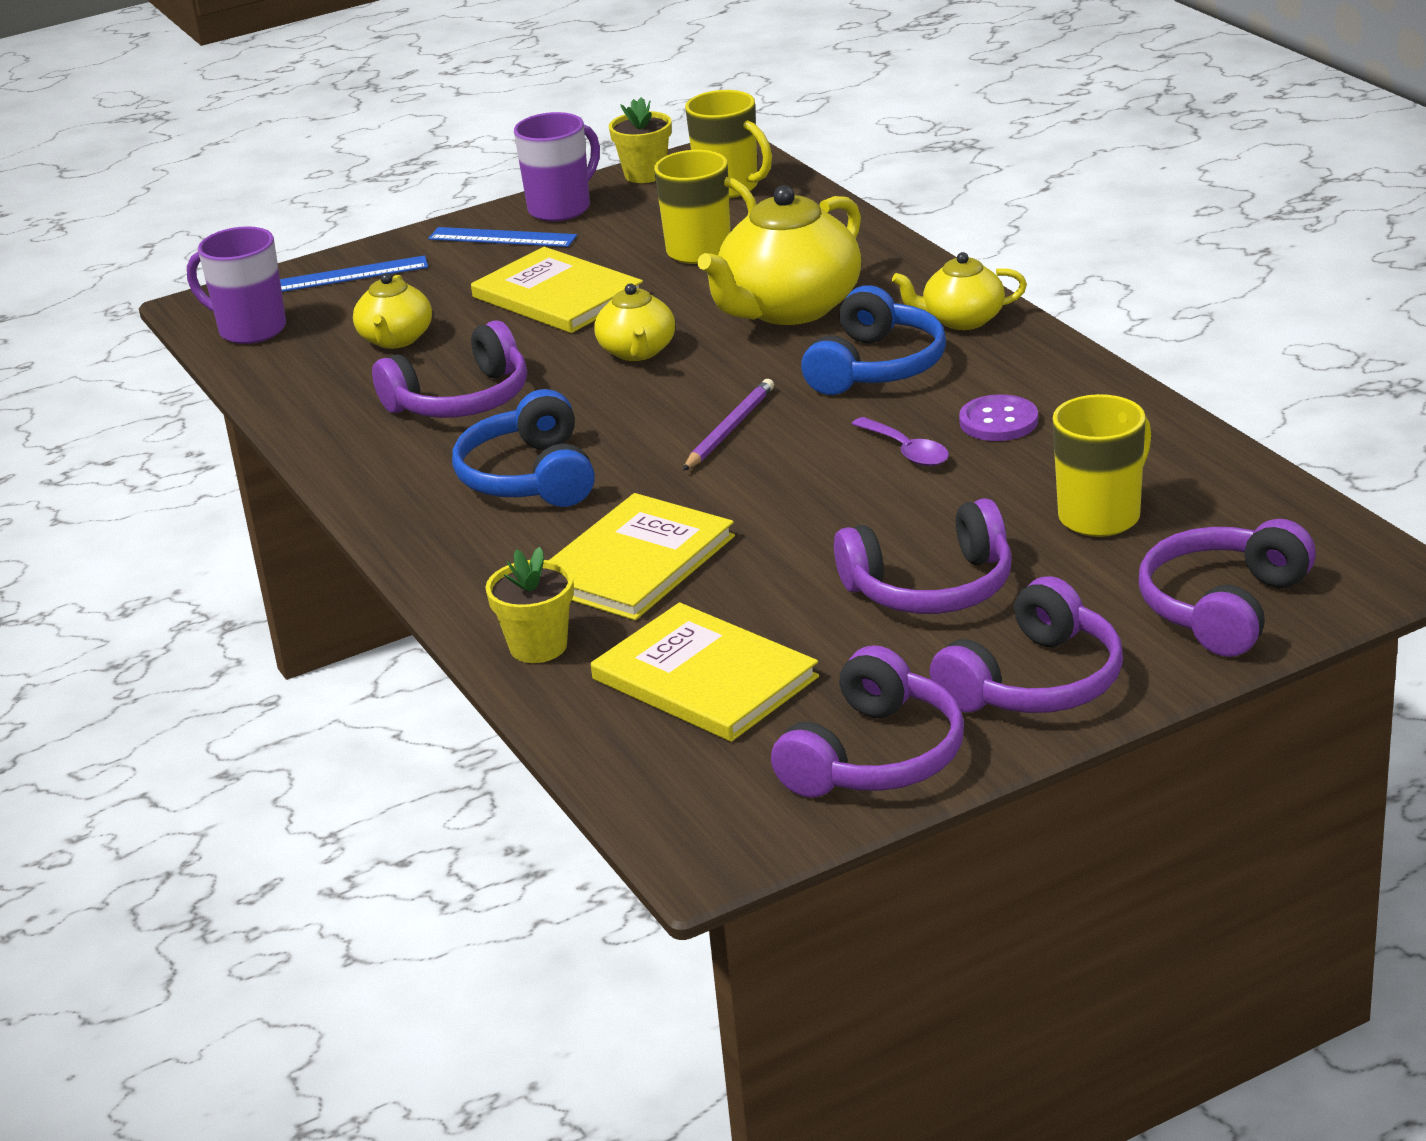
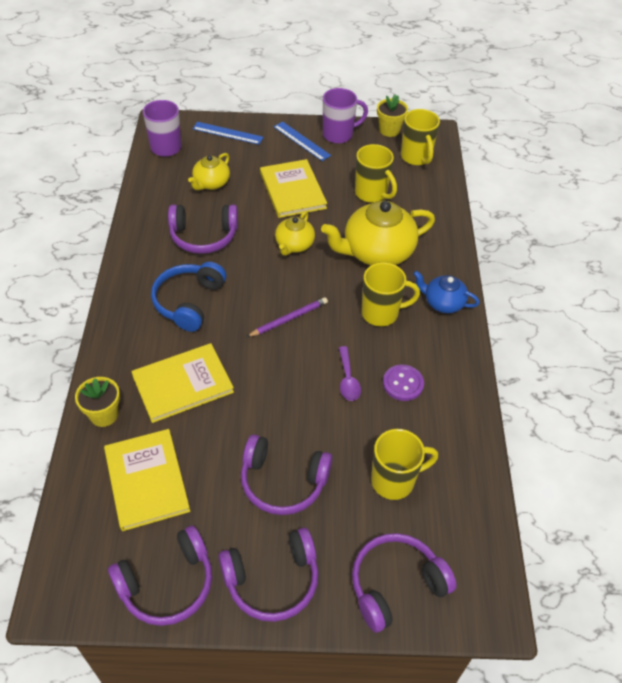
camera: 25 degrees right, 20 degrees up
blue headphones [801,285,946,395] -> yellow mug [362,262,420,326]
yellow teapot [892,252,1027,330] -> blue teapot [413,271,480,313]

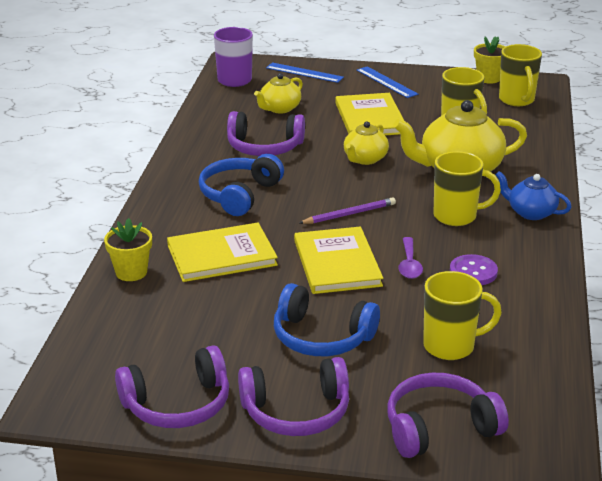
camera: 10 degrees right, 20 degrees down
yellow book [104,429,190,531] -> yellow book moved to [294,227,383,294]
purple headphones [241,434,333,515] -> blue headphones [274,283,380,356]
purple mug [323,88,368,144] -> none

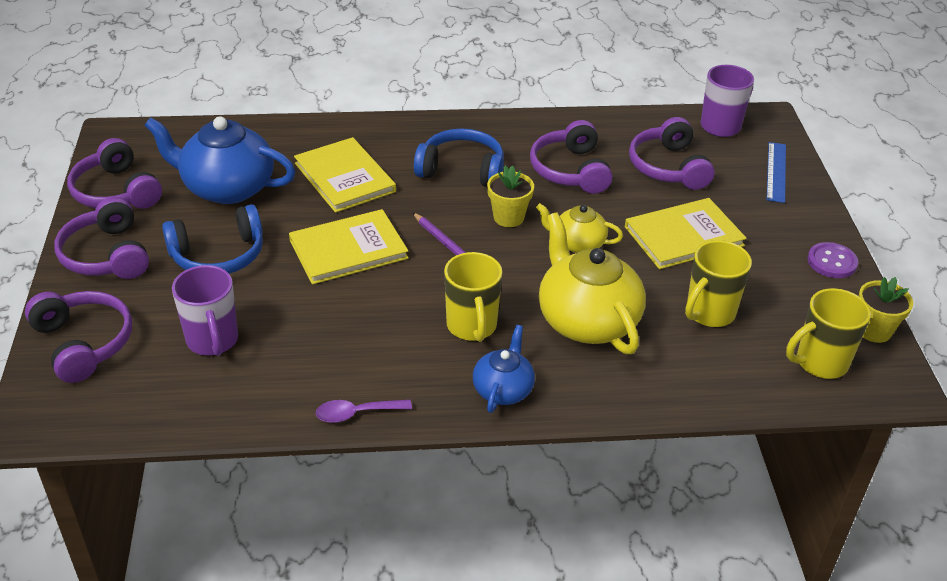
camera: 75 degrees right, 10 degrees up
yellow flower pot [104,218,152,281] -> yellow flower pot moved to [487,166,534,227]
yellow teapot [254,73,303,113] -> purple headphones [629,117,715,190]
blue headphones [274,283,380,356] -> blue headphones turned 120 degrees counterclockwise [162,204,263,274]
blue ruler [357,66,418,98] -> none
purple spoon [399,237,423,279] -> purple spoon moved to [316,400,412,423]
yellow mug [423,271,502,360] -> purple mug [172,265,238,356]
purple button [450,254,498,285] -> purple button moved to [807,242,858,278]
none -> blue teapot [144,116,295,204]

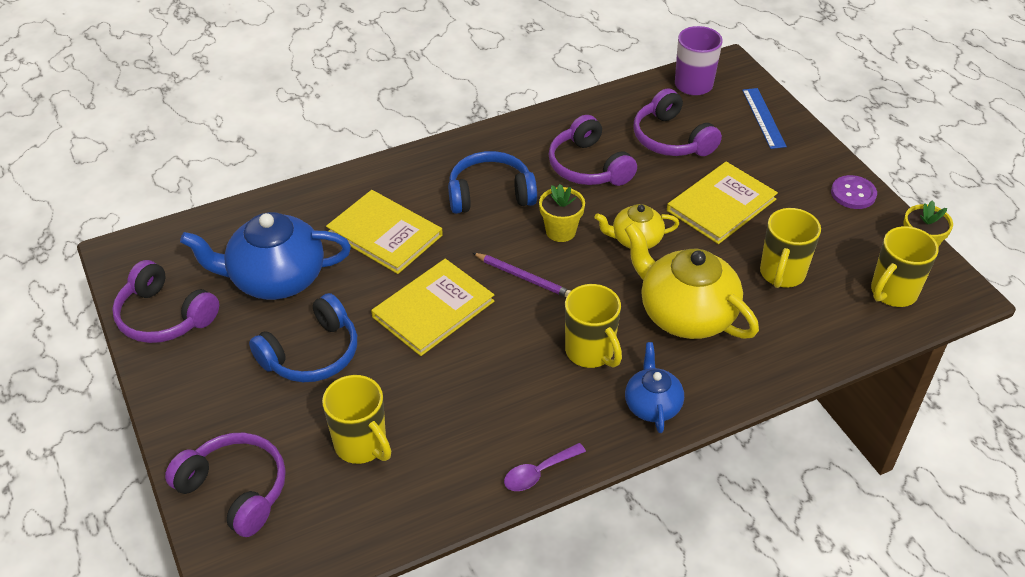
camera: 20 degrees left, 5 degrees up
purple headphones [54,197,149,279] -> none
purple mug [172,265,238,356] -> yellow mug [322,375,391,464]

